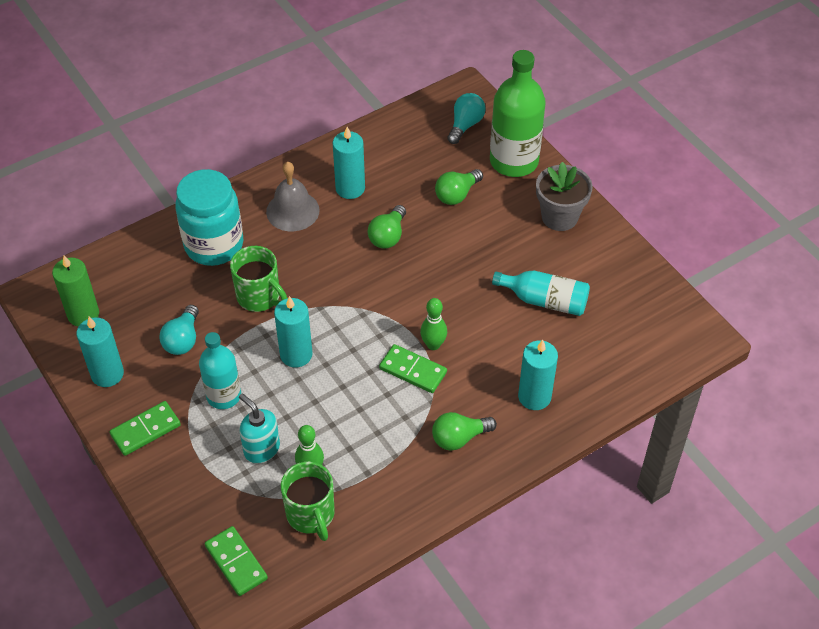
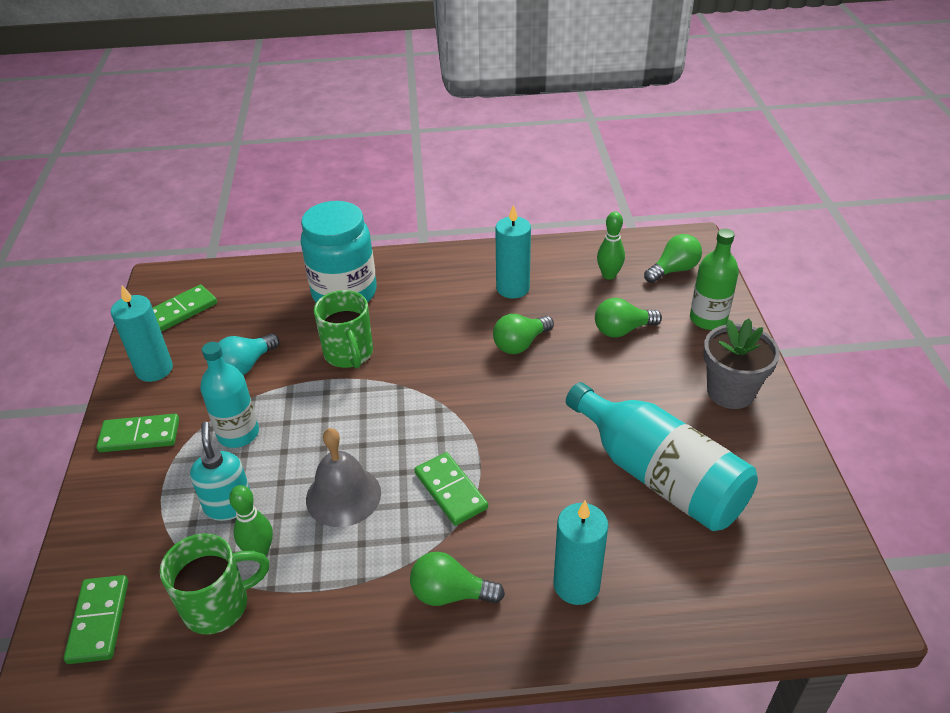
camera: 30 degrees right, 10 degrees down
green candle [52,255,99,327] -> green domino [153,284,217,332]
grey bell [266,162,320,231] -> grey bell moved to [306,428,381,527]
turquoise candle [274,296,313,367] -> none
green mug [281,462,335,541] -> green mug turned 120 degrees counterclockwise [160,533,269,635]
green bowling pin [420,298,447,350] -> green bowling pin moved to [597,212,625,280]
turquoise light bulb [447,93,486,144] -> green light bulb [644,234,702,283]
green bottle [490,50,546,177] -> green bottle [690,229,739,330], size x0.63
turquoise bottle [492,270,590,316] -> turquoise bottle [566,382,758,531], size x1.60

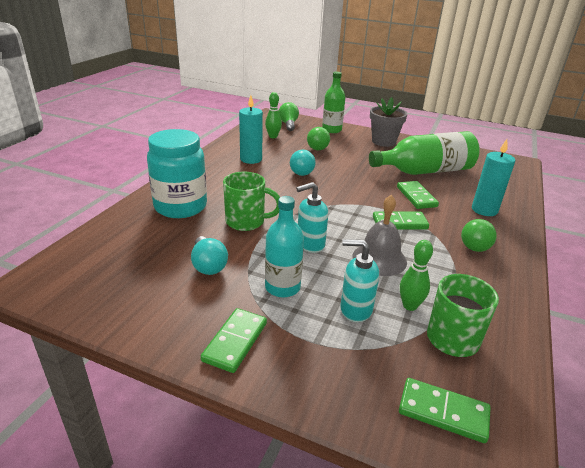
camera: 65 degrees left, 10 degrees down
turquoise candle [111,286,173,382] -> none
green domino [153,284,217,332] -> green domino moved to [397,181,439,209]
green light bulb [493,314,554,354] -> turquoise light bulb [290,149,316,176]
turquoise bottle [566,382,758,531] -> green bottle [369,131,480,175]
none -> turquoise soap dispenser [296,182,328,253]

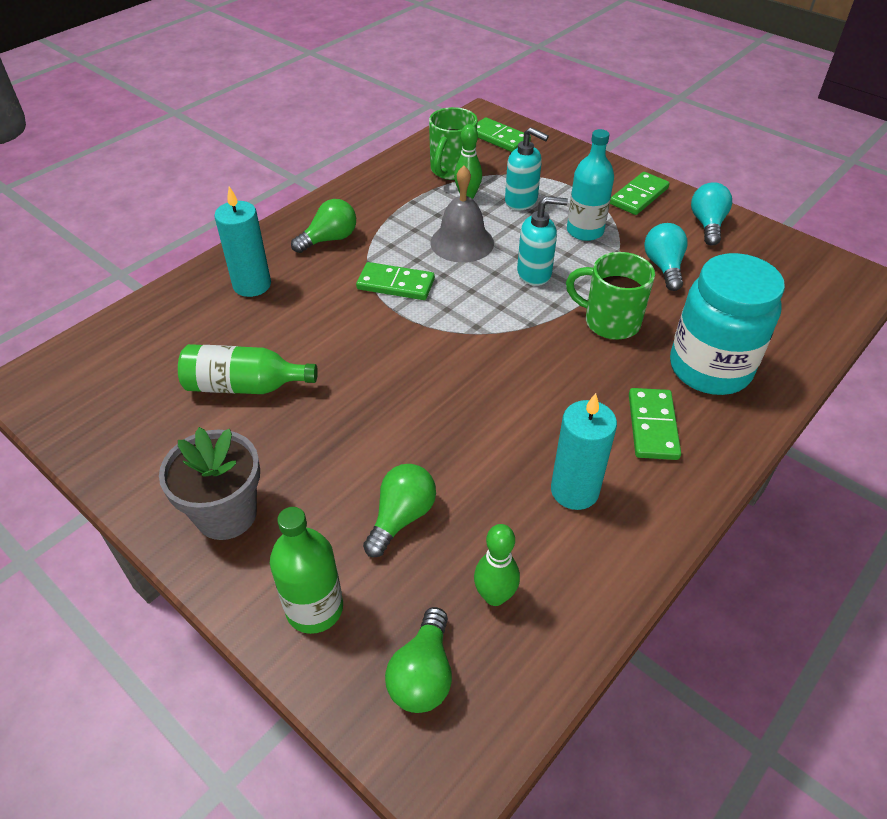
camera: 160 degrees left, 15 degrees up
turquoise light bulb [290,149,316,176] -> turquoise light bulb moved to [691,182,732,246]
green bottle [369,131,480,175] -> green bottle [178,344,318,394], size x0.63
green domino [397,181,439,209] -> green domino moved to [629,388,681,460]

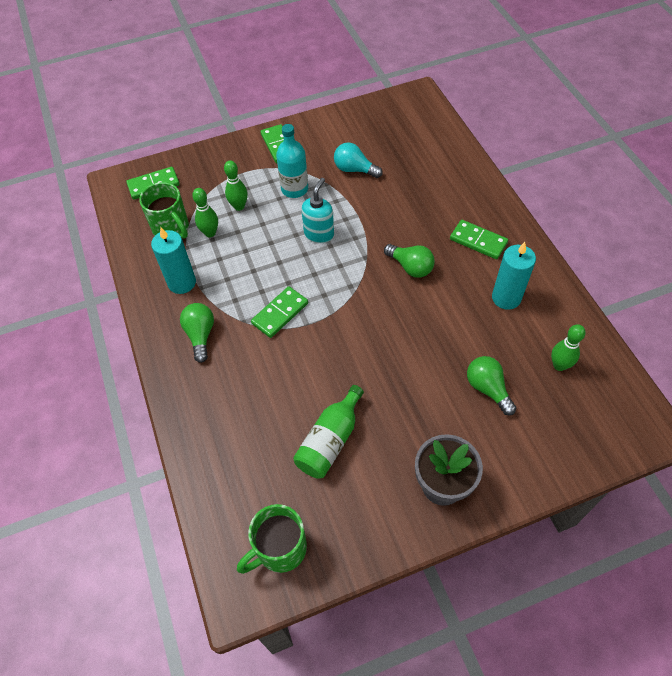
camera: 60 degrees left, 10 degrees up
turquoise candle [214,186,271,297] -> turquoise candle moved to [151,227,196,294]
green bottle [270,507,343,634] -> none
green light bulb [385,607,452,713] -> green light bulb moved to [384,244,435,278]
grey bell [430,166,494,263] -> none
turquoise soap dispenser [505,127,549,210] -> green bowling pin [224,160,248,211]
green mug [566,252,655,340] -> green mug moved to [237,504,307,574]
turquoise jar [670,253,785,395] -> none
turquoise light bulb [691,182,732,246] -> none

